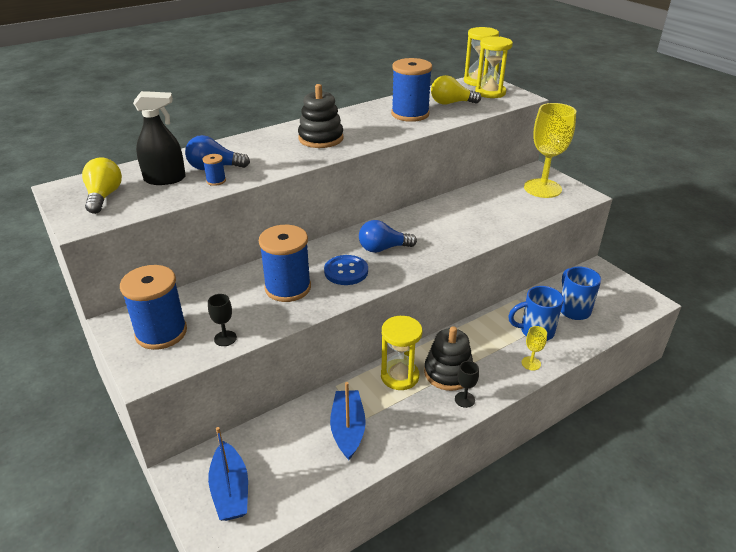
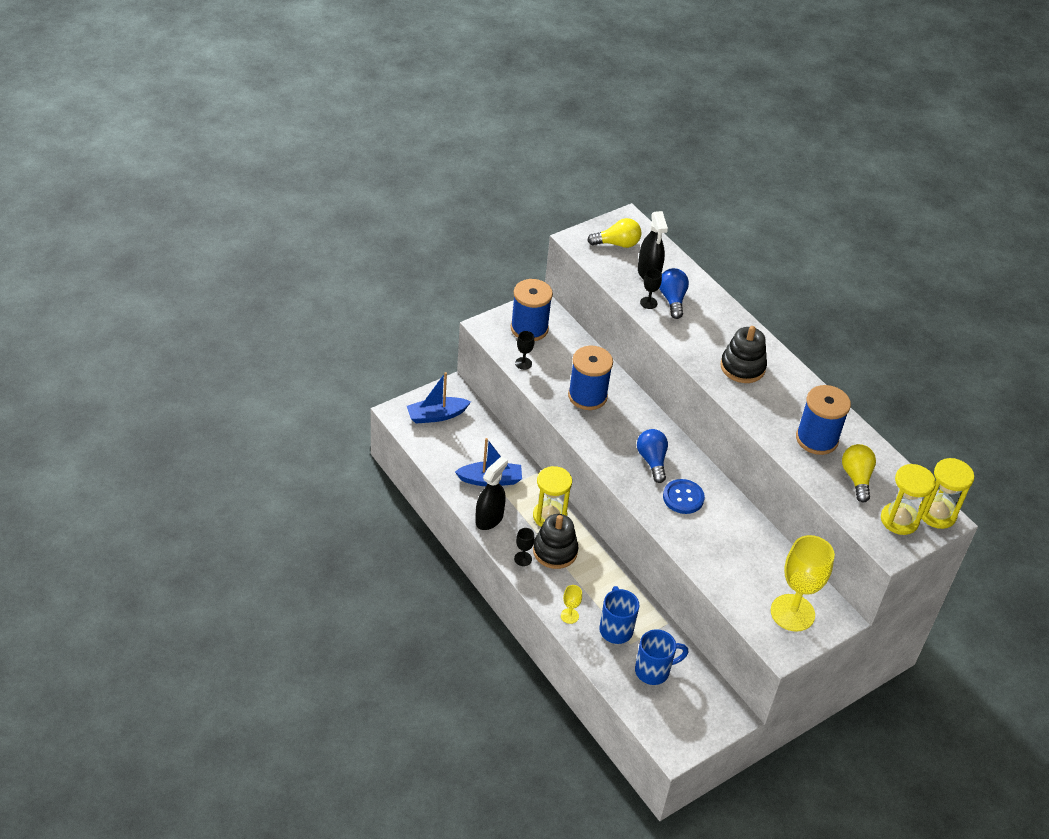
camera: 85 degrees right, 10 degrees up
blue spool [203,154,226,186] -> black goblet [640,269,662,309]
blue button [324,255,368,285] -> blue button moved to [663,479,705,514]
none -> black spray bottle [475,456,508,530]

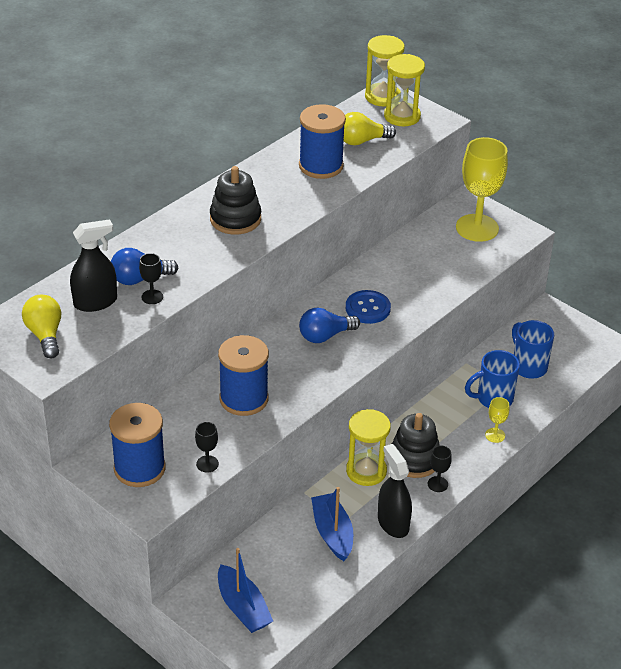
camera: 100 degrees left, 5 degrees down
black spray bottle [475,456,508,530] -> black spray bottle turned 45 degrees clockwise [378,444,412,538]

